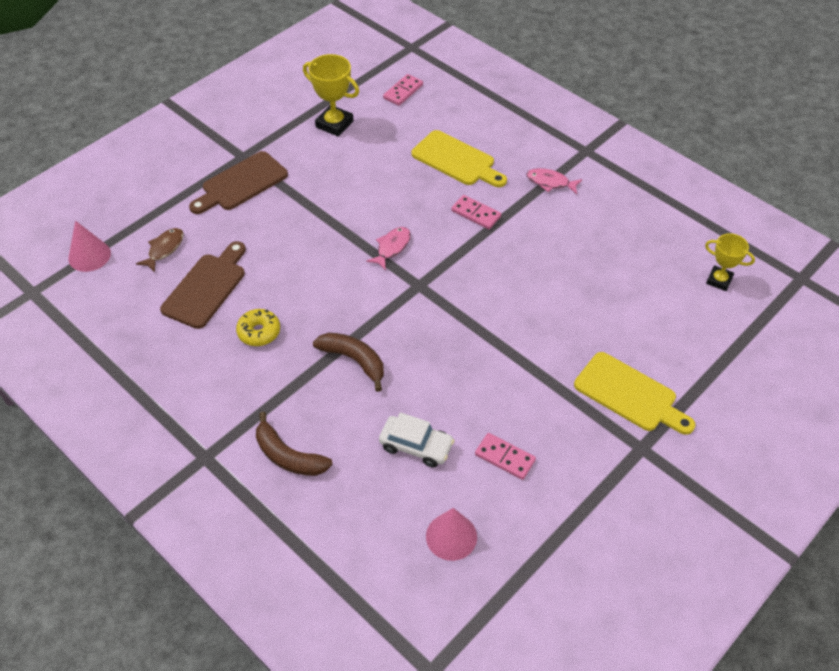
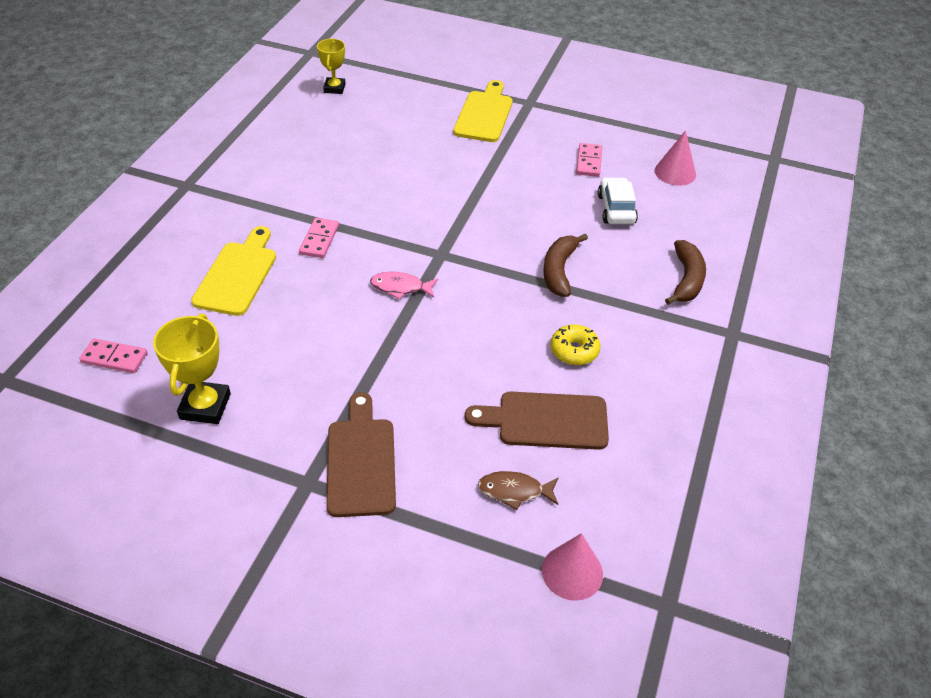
camera: 115 degrees left, 5 degrees down
brown cutting board [189,151,288,214] -> brown cutting board turned 120 degrees counterclockwise [326,392,396,517]
pink fish [526,168,582,194] -> none

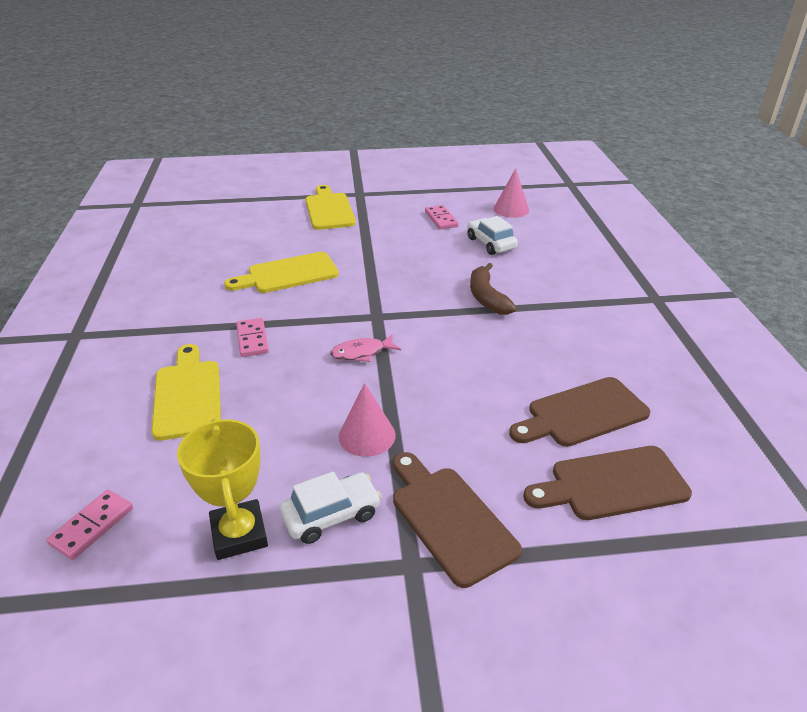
camera: 25 degrees left, 10 degrees down
pink domino [79,338,148,373] -> pink domino turned 45 degrees counterclockwise [47,490,133,560]
yellow trophy [317,39,346,94] -> none
brown fish [478,471,559,510] -> brown cutting board [523,446,692,520]
pink cone [542,533,603,601] -> pink cone moved to [339,383,396,457]
yellow donut [551,324,601,365] -> none
brown banana [665,240,706,305] -> none
none -> yellow cutting board [224,252,339,293]
none -> white car [280,471,382,544]

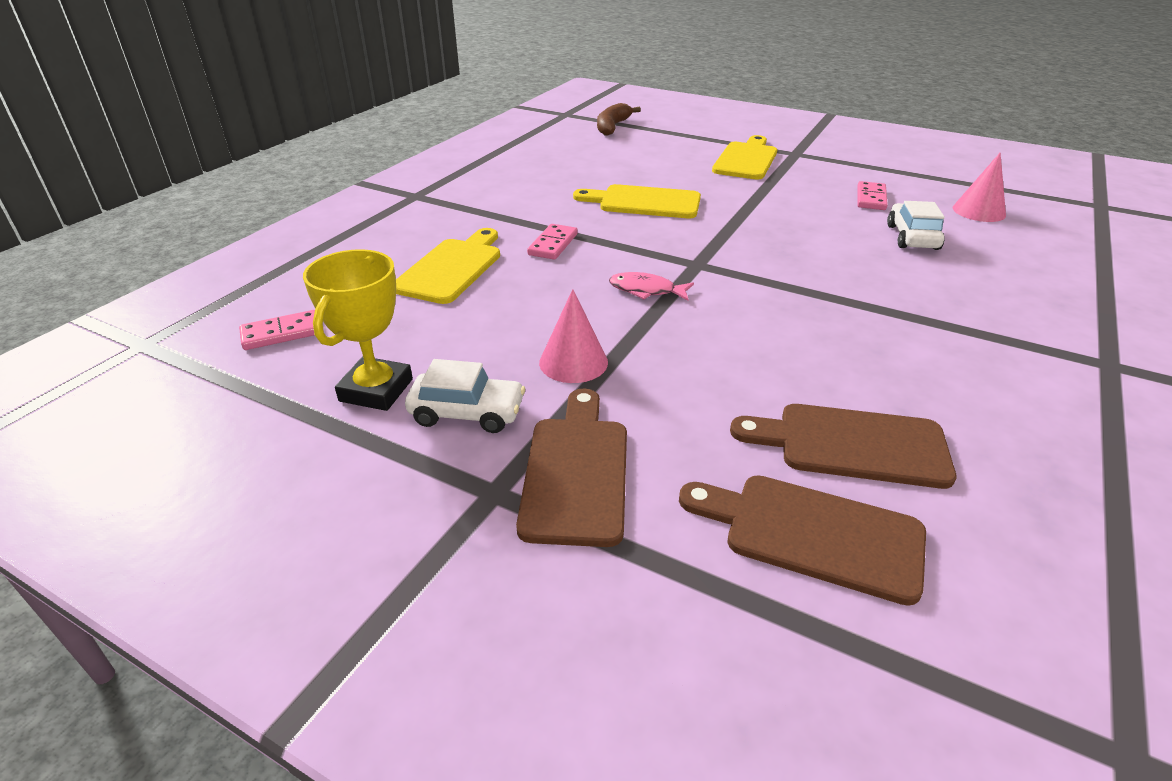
camera: 35 degrees right, 0 degrees up
brown banana [470,263,516,315] -> brown banana moved to [597,103,641,136]

